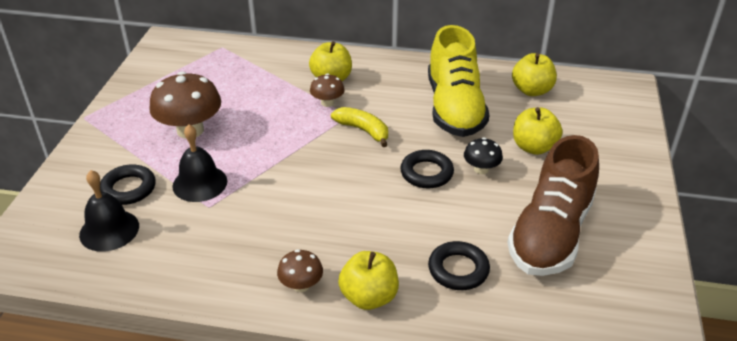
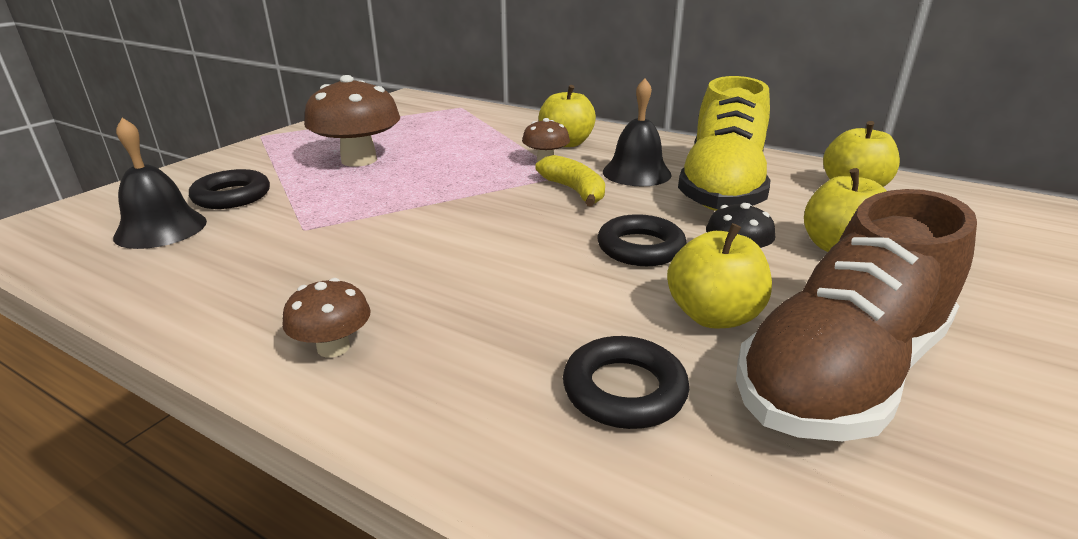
camera: 20 degrees right, 10 degrees down
black bell [172,124,227,202] -> black bell moved to [603,78,672,186]
yellow apple [338,251,399,310] -> yellow apple moved to [667,223,772,328]

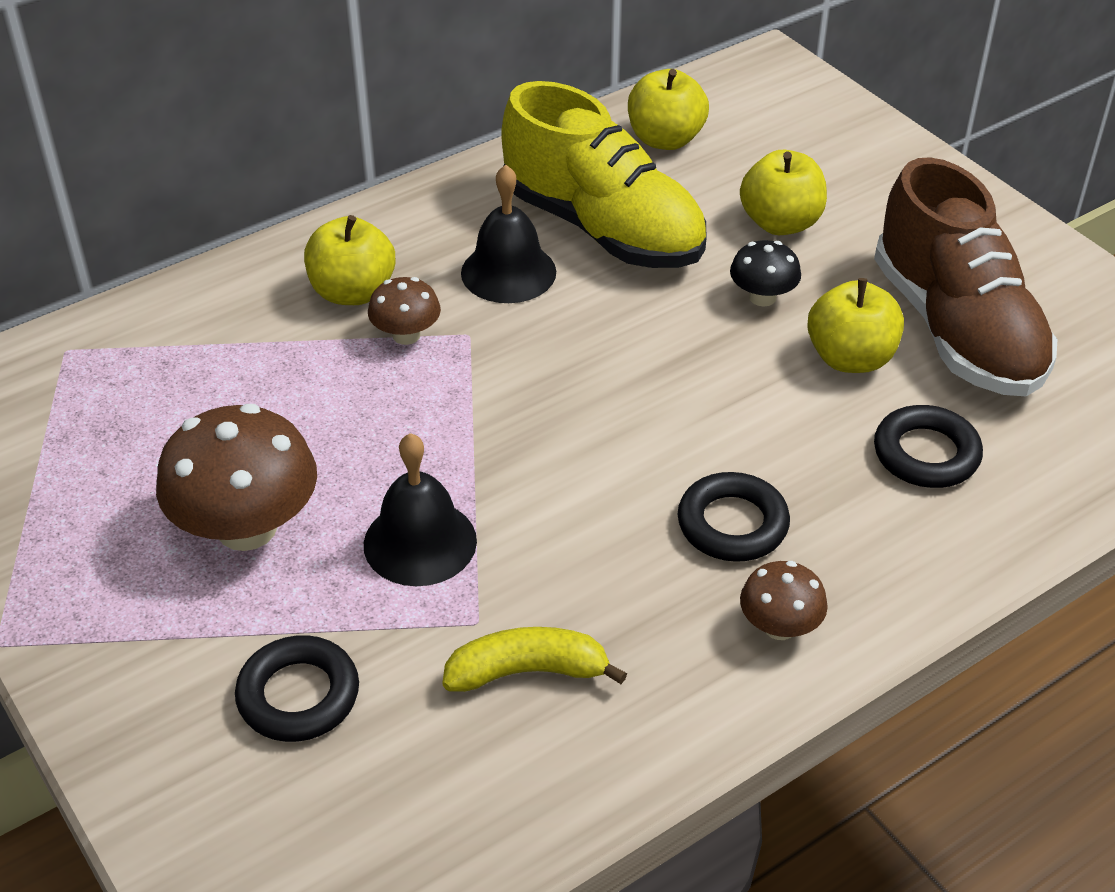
camera: 65 degrees left, 15 degrees up
black bell [113,118,207,249] -> black bell moved to [364,433,477,586]
yellow banana [535,155,605,207] -> yellow banana moved to [443,627,627,692]
black ring [598,214,686,266] -> black ring moved to [678,472,790,562]

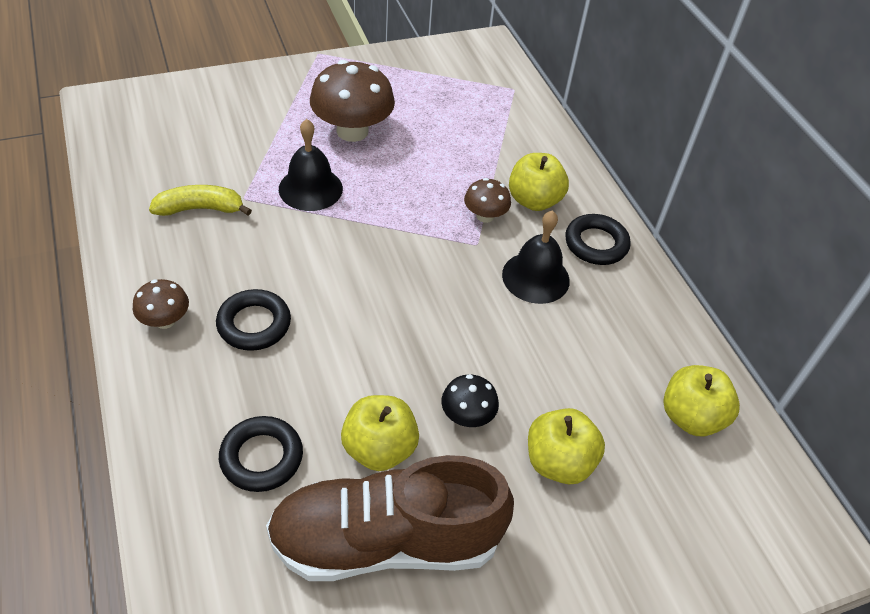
camera: 100 degrees right, 5 degrees up
black ring [235,635,359,742] -> black ring moved to [565,214,631,265]
yellow banana [443,627,627,692] -> yellow banana turned 105 degrees counterclockwise [149,185,252,216]
yellow shoe [501,81,706,268] -> none

